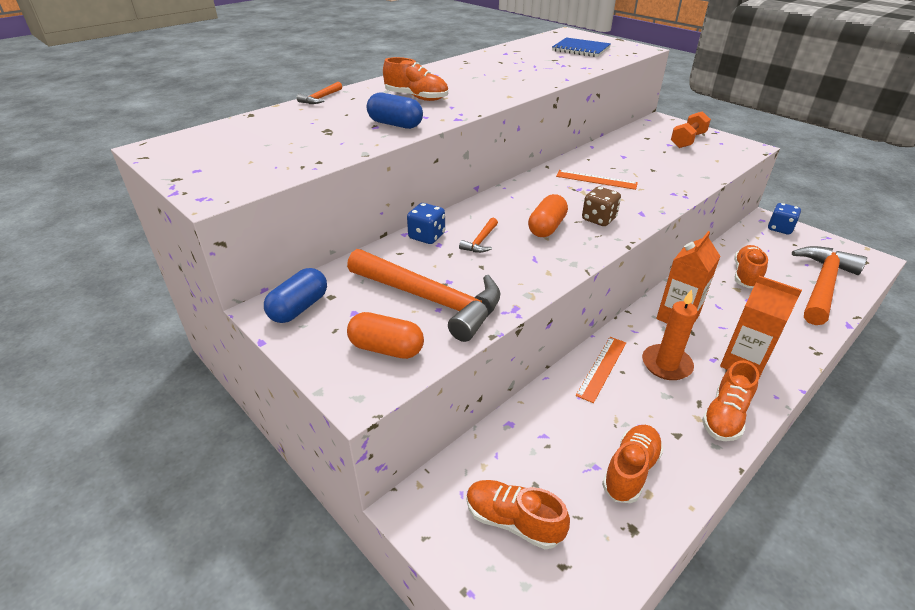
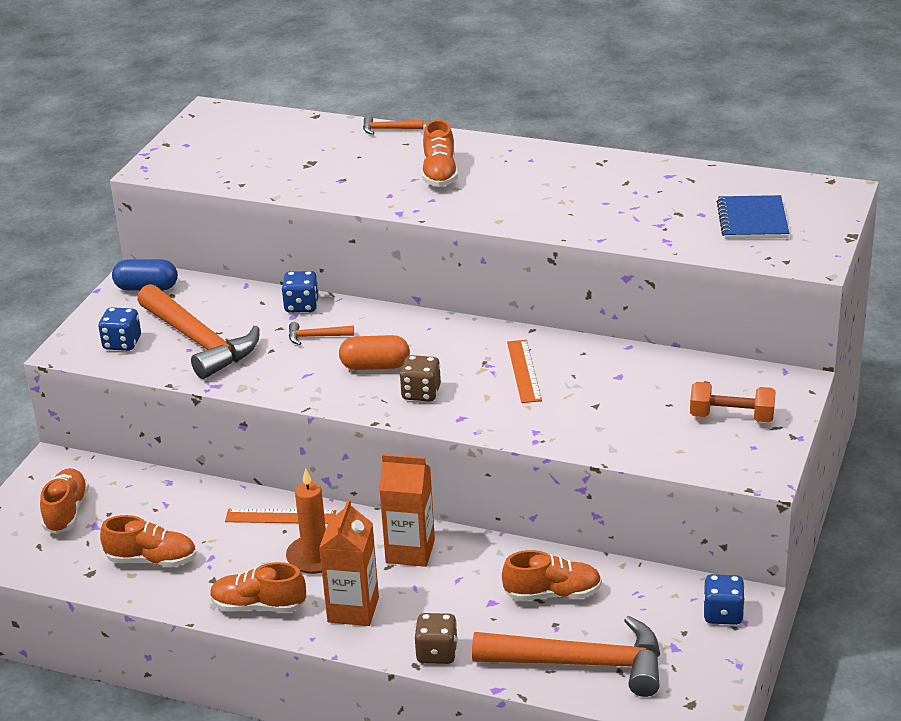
camera: 65 degrees right, 5 degrees down
orange hammer [347,249,501,342] -> orange hammer turned 45 degrees counterclockwise [137,284,259,379]
orange capsule [347,312,424,359] -> blue dice [98,307,141,351]
blue capsule [367,93,423,129] -> none
none -> brown dice [414,613,458,664]

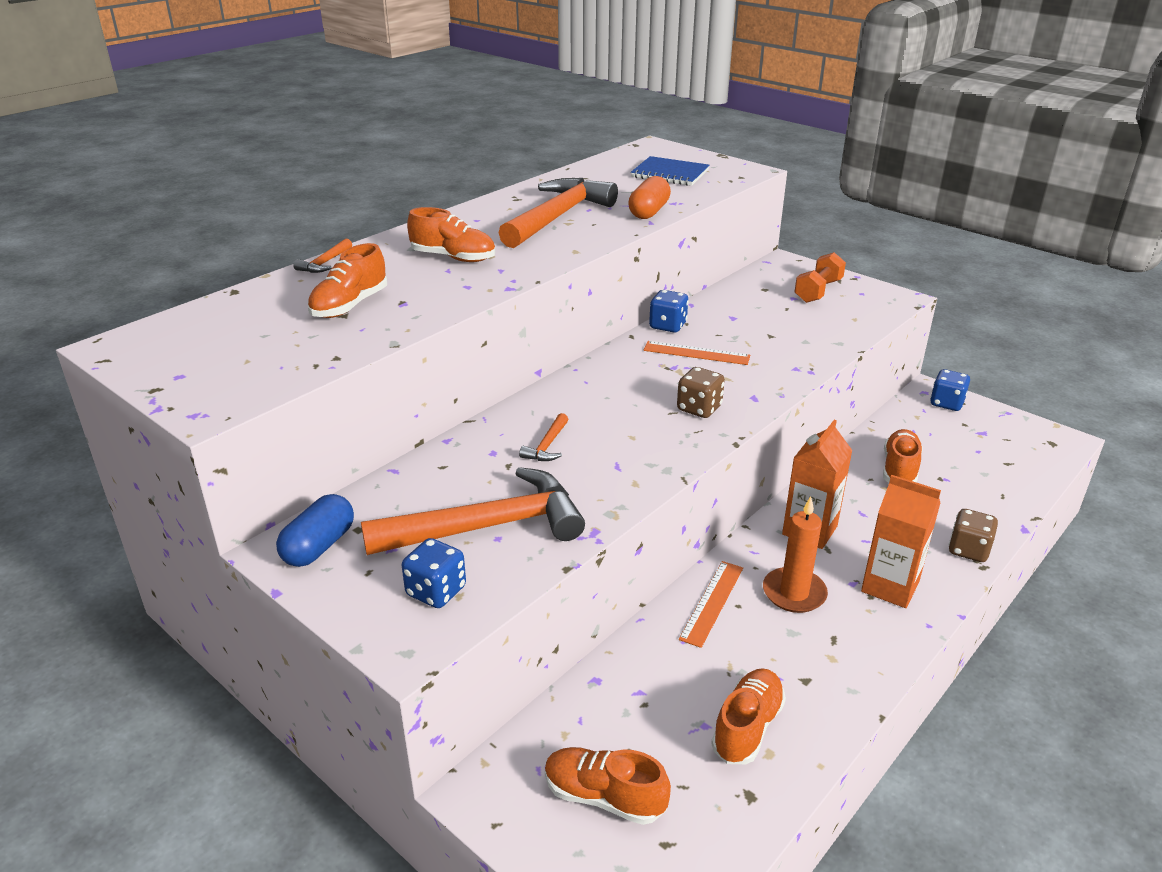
camera: 70 degrees left, 0 degrees up
orange shoe [210,562,306,612] -> orange shoe moved to [308,243,387,318]
blue dice [282,271,319,313] -> blue dice moved to [649,290,689,332]
orange capsule [339,335,410,370] -> orange capsule moved to [628,176,671,219]
orange hammer [472,616,660,697] -> orange hammer moved to [499,178,618,248]

